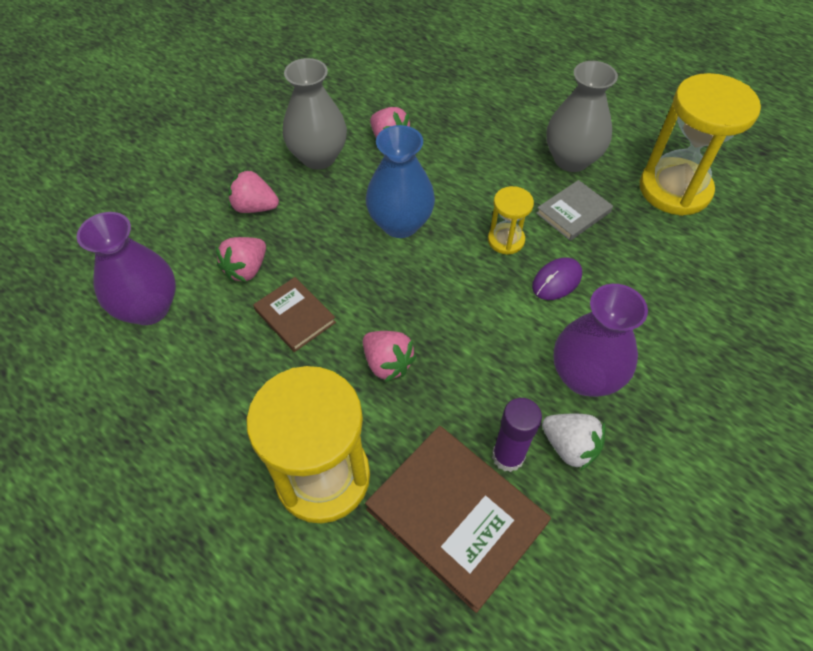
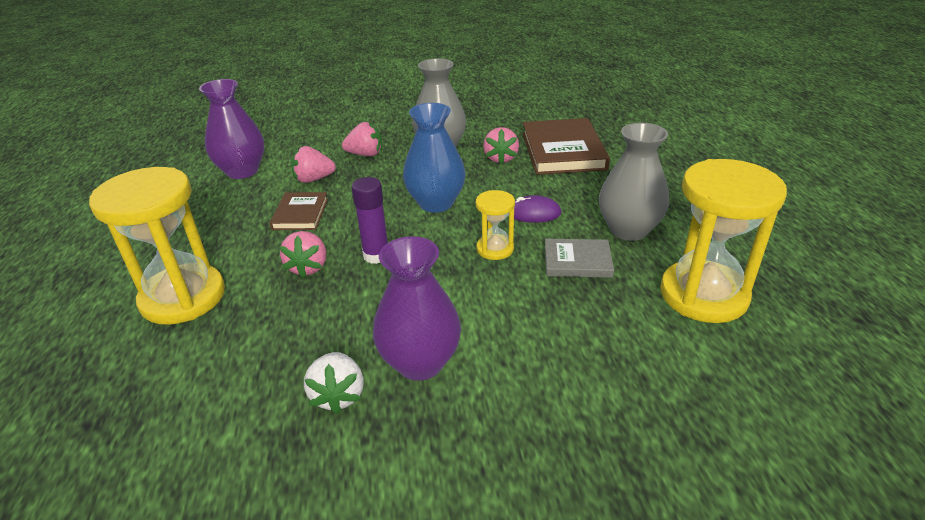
camera: 45 degrees right, 20 degrees down
pink strawberry [228,170,279,213] -> pink strawberry turned 120 degrees clockwise [342,122,382,156]
brown book [365,426,551,613] -> brown book moved to [522,118,610,175]
purple glue stick [492,398,542,472] -> purple glue stick moved to [351,177,388,264]
purple mouse [532,258,582,300] -> purple mouse moved to [514,195,561,223]

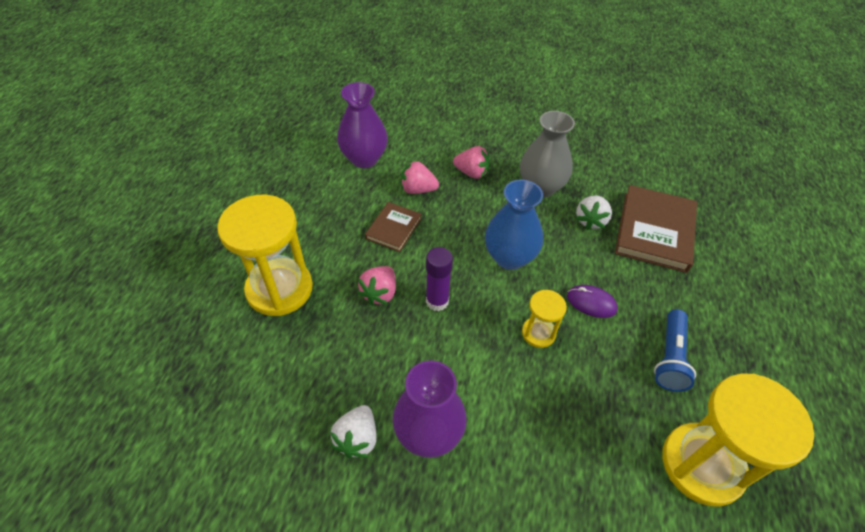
camera: 20 degrees right, 15 degrees up
pink strawberry [483,127,519,164] -> white strawberry [576,195,612,230]
grey book [545,239,614,278] -> none
grey vase [599,123,669,241] -> blue flashlight [654,309,696,392]

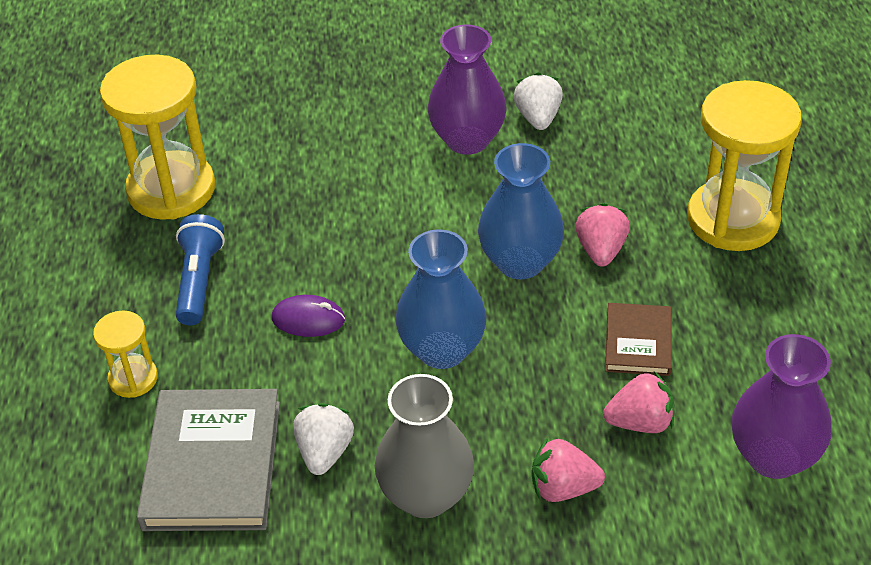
camera: 165 degrees right, 5 degrees down
purple glue stick [426,247,453,311] -> blue vase [478,143,564,279]
yellow hourglass [522,290,567,348] -> yellow hourglass moved to [93,310,158,398]
brown book [615,185,697,273] -> grey book [137,389,280,531]

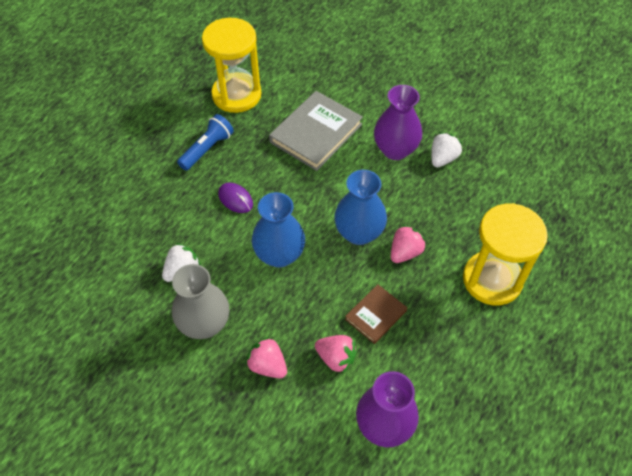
camera: 35 degrees right, 10 degrees up
yellow hourglass [93,310,158,398] -> none
grey book [137,389,280,531] -> grey book moved to [269,91,363,171]

